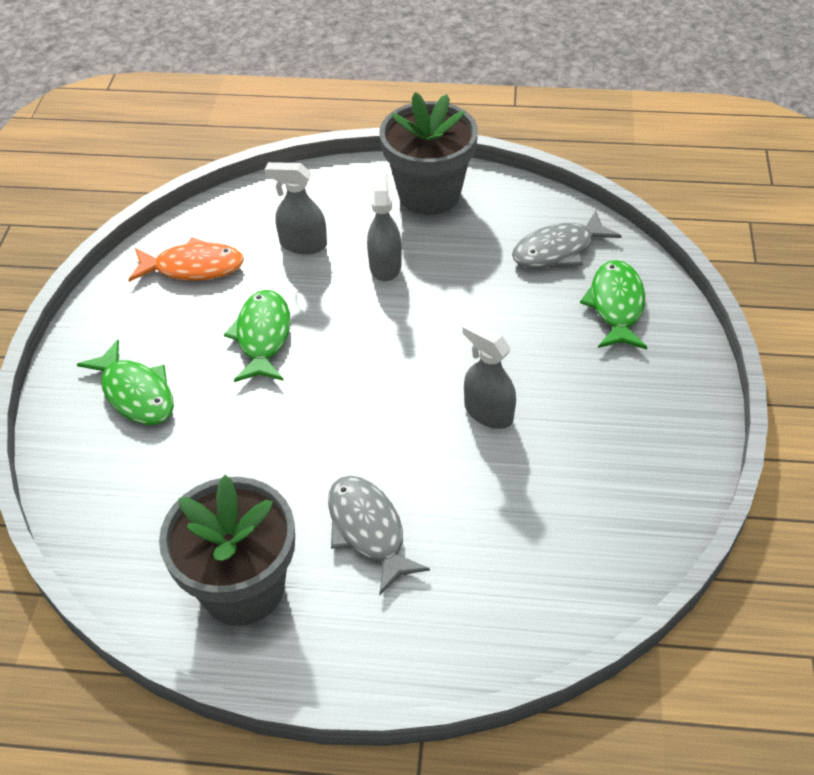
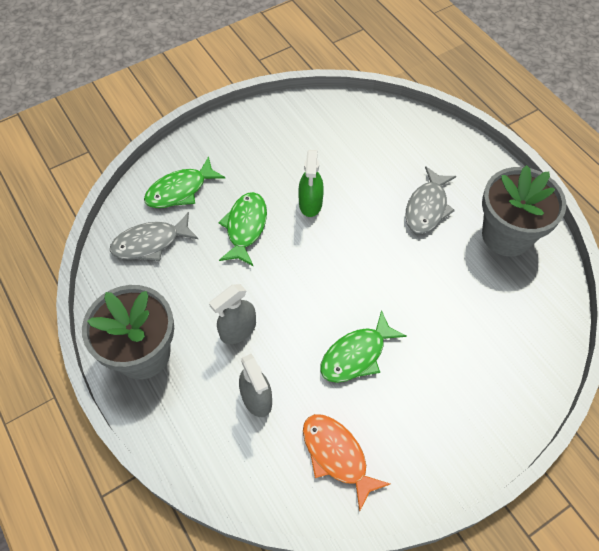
camera: 130 degrees left, 10 degrees up
green fish [77,340,174,425] -> green fish moved to [218,192,267,266]
grey spray bottle [463,320,516,429] -> green spray bottle [298,150,324,217]
grey fish [512,211,622,268] -> grey fish turned 135 degrees clockwise [110,212,198,261]

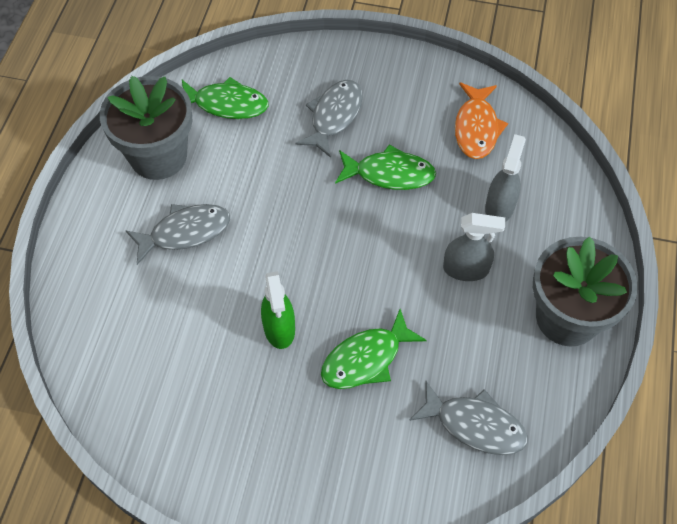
camera: 135 degrees left, 0 degrees up
green fish [144,156,225,208] -> green fish moved to [182,77,269,119]
green spray bottle [298,150,324,217] -> green spray bottle turned 120 degrees clockwise [261,271,295,349]
none -> grey fish [296,80,363,158]

